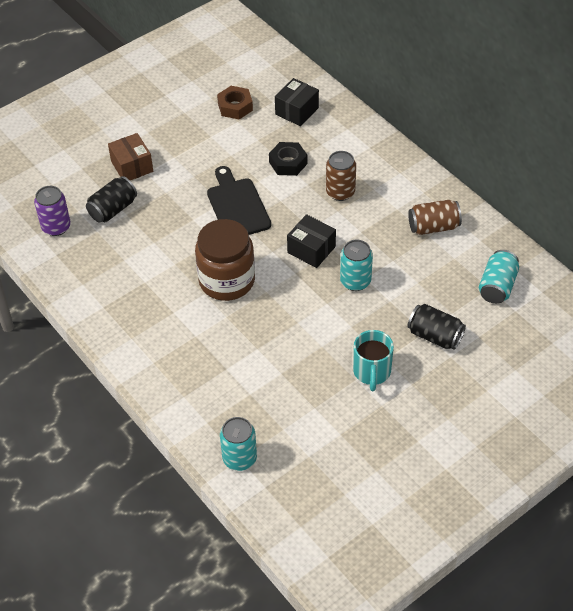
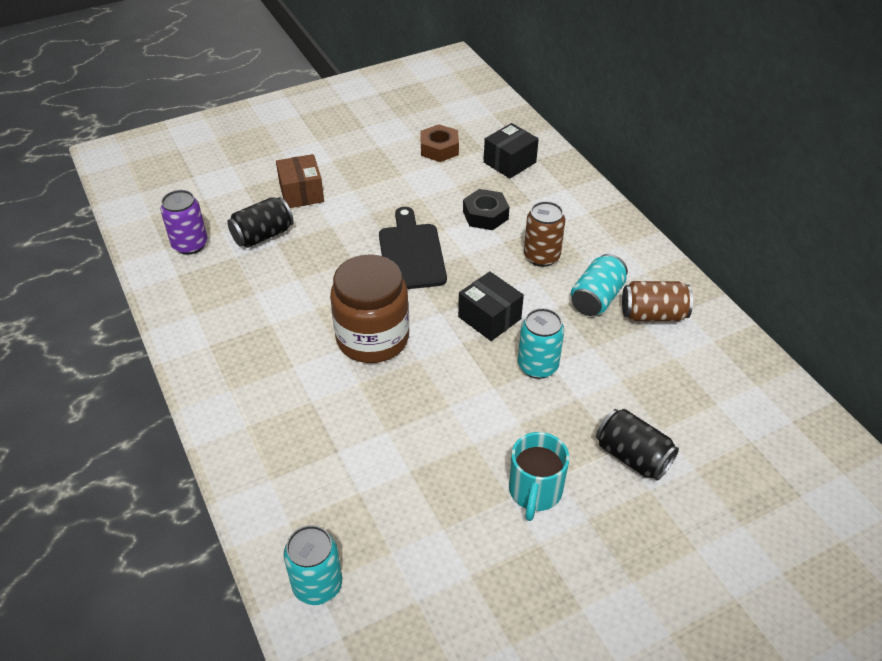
camera: 10 degrees right, 5 degrees down
turquoise can [479,250,519,304] -> turquoise can moved to [571,254,628,316]

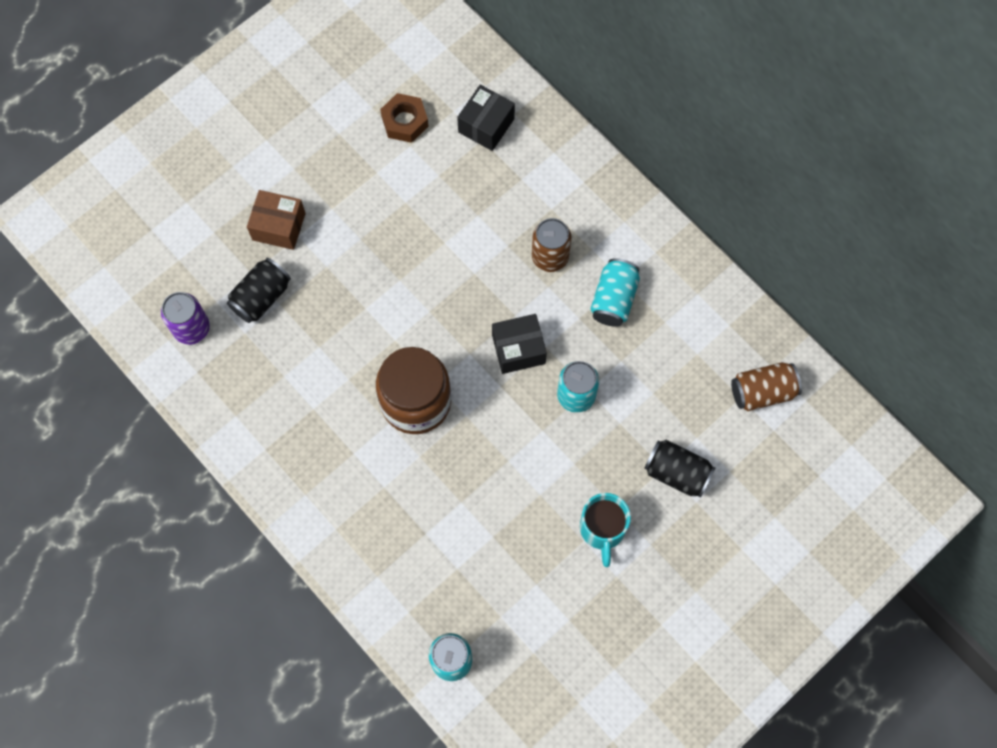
camera: 15 degrees left, 25 degrees up
brown box [276,154,324,208] -> brown box turned 45 degrees counterclockwise [247,190,306,250]
black cutting board [379,207,447,289] -> none
black box [458,271,524,341] -> black box turned 45 degrees counterclockwise [492,314,547,374]
black nut [463,189,509,230] -> none
brown can [622,281,693,321] -> brown can moved to [731,362,802,411]

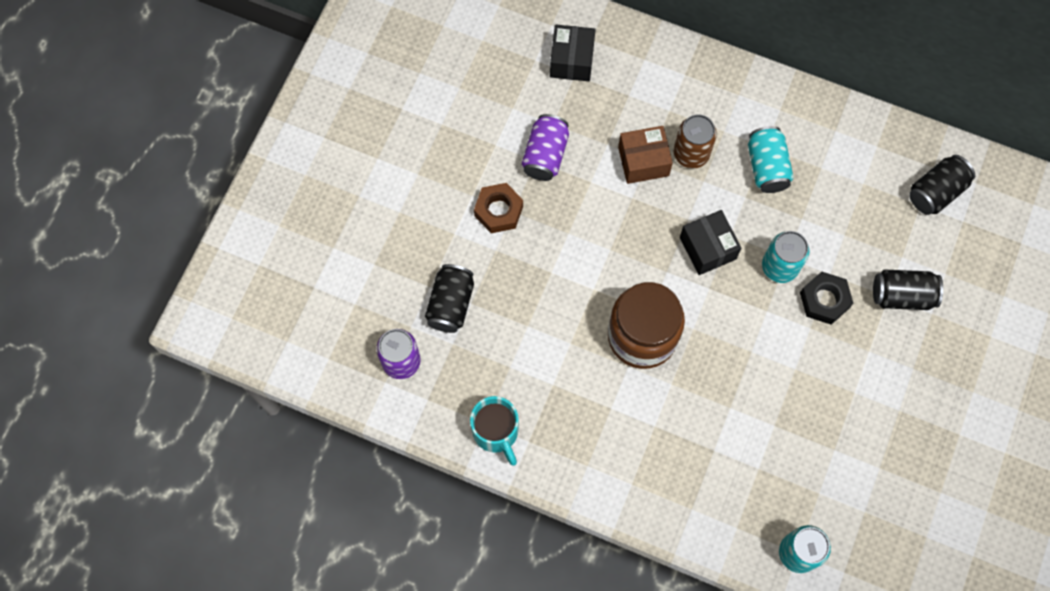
camera: 25 degrees left, 0 degrees up
brown box [247,190,306,250] -> brown box moved to [618,126,673,184]
brown nut [380,93,429,143] -> brown nut moved to [474,183,523,233]
black box [492,314,547,374] -> black box turned 75 degrees counterclockwise [680,210,742,275]
turquoise mug [580,493,631,567] -> turquoise mug moved to [470,396,519,466]
brown can [731,362,802,411] -> black can [909,155,975,215]
none -> purple can [522,114,569,181]
none -> black nut [800,272,853,325]

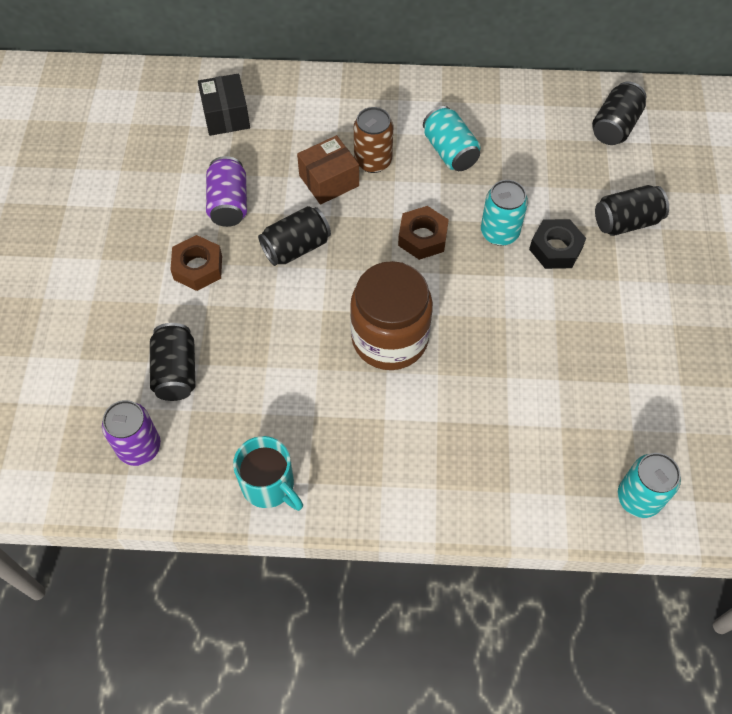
camera: 20 degrees left, 10 degrees down
black box [680,210,742,275] -> brown nut [398,206,449,260]
none -> black can [258,206,331,266]

